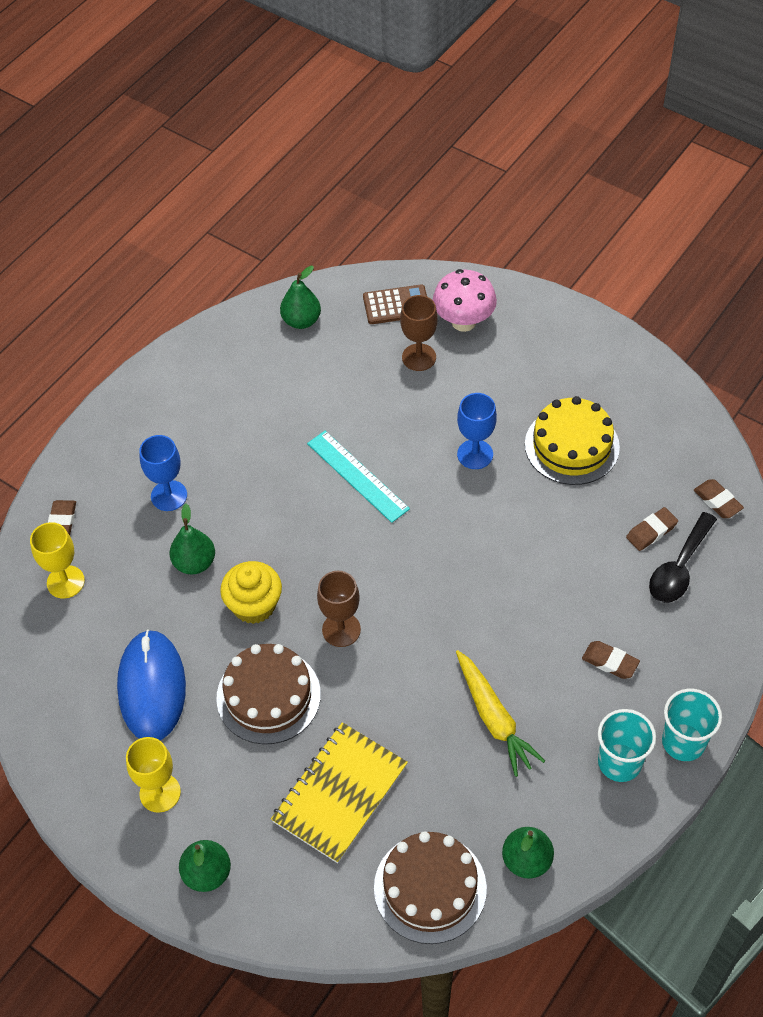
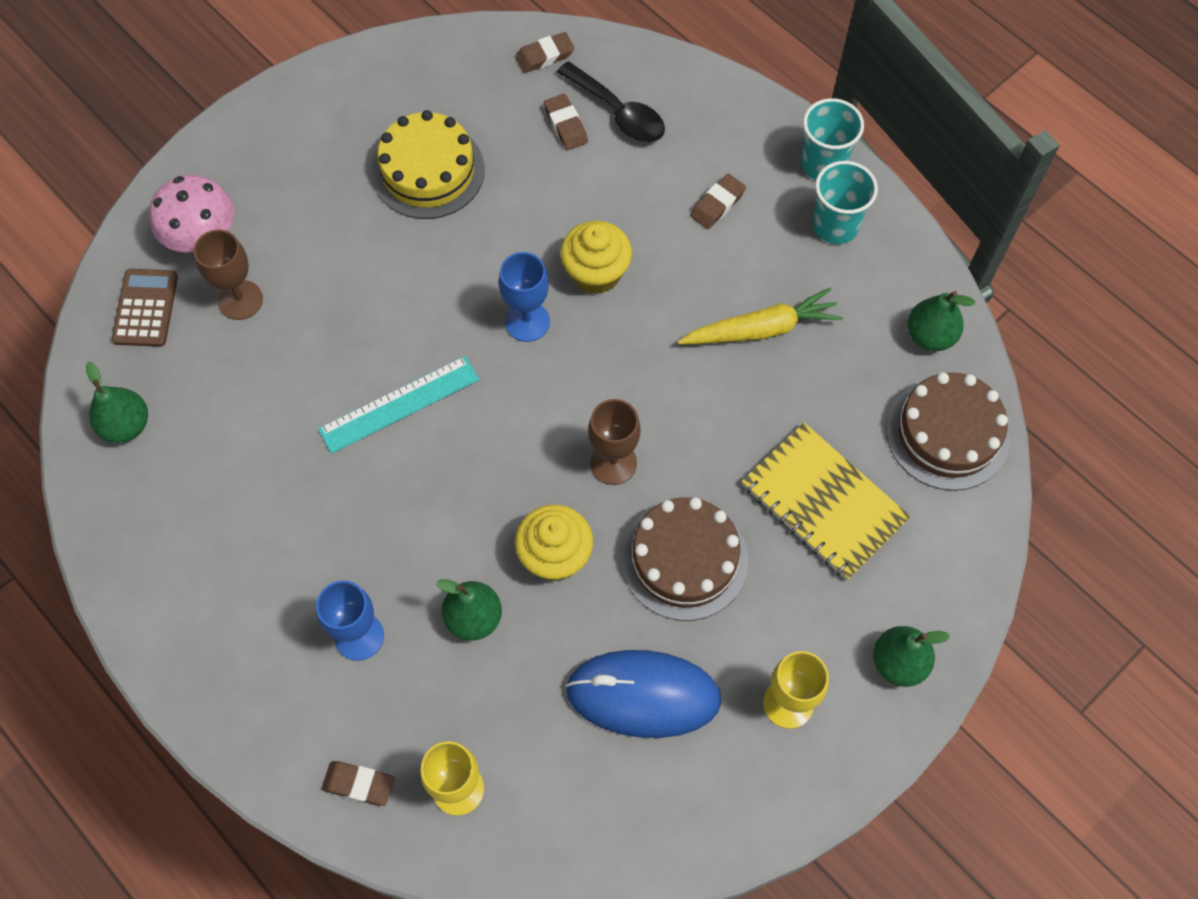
camera: 80 degrees left, 10 degrees up
blue goblet [457,393,497,469] -> blue goblet moved to [499,252,550,342]
none -> yellow cupcake [560,221,632,294]

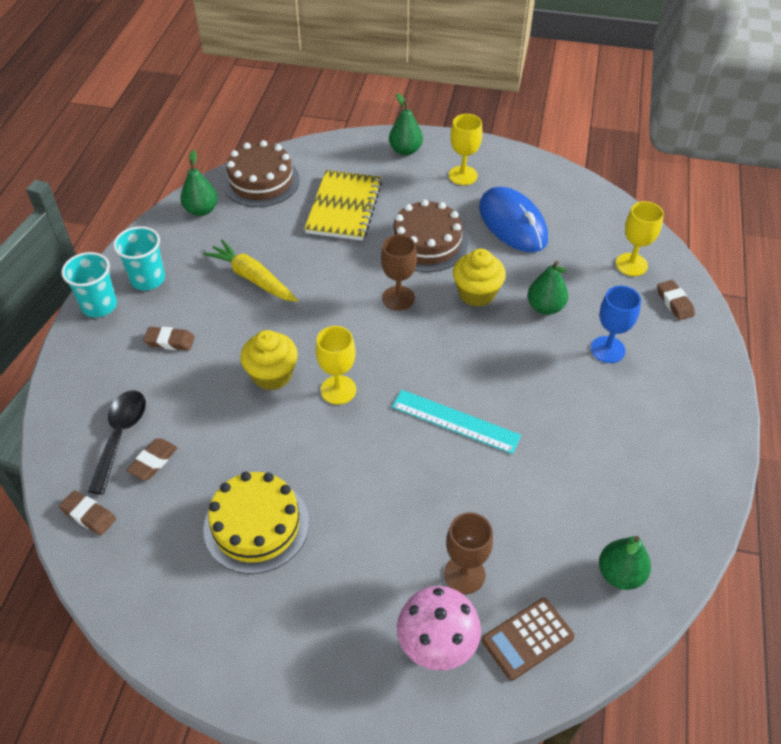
camera: 125 degrees left, 15 degrees down
blue goblet [499,252,550,342] -> yellow goblet [316,326,356,405]

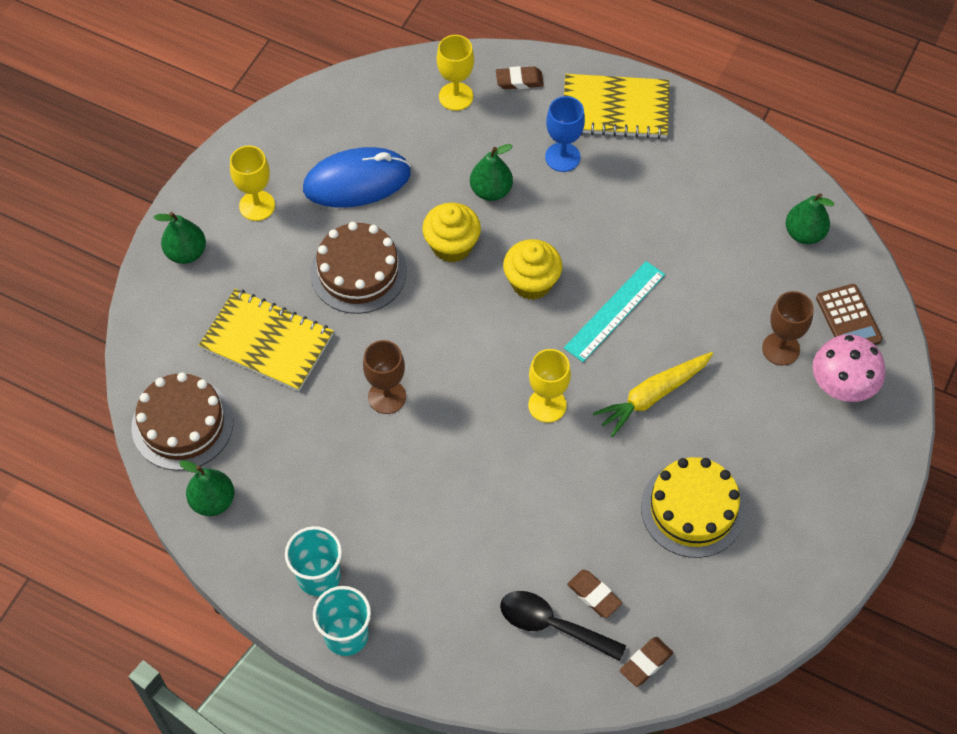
camera: 75 degrees left, 10 degrees up
brown eraser [143,327,195,351] -> none
yellow carrot [203,239,298,302] -> yellow carrot moved to [593,352,713,437]
yellow cupcake [240,330,298,390] -> yellow cupcake moved to [503,239,562,300]
brown goblet [381,234,417,311] -> brown goblet moved to [363,340,406,414]
none -> yellow notebook [564,74,669,139]

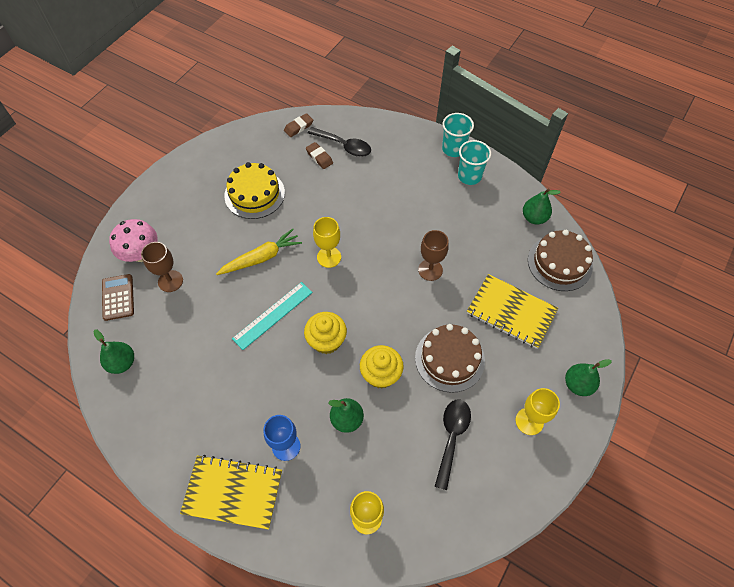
camera: 175 degrees left, 0 degrees up
blue mouse [303,147,411,208] -> black spoon [434,399,471,490]
brown eraser [496,66,544,89] -> none

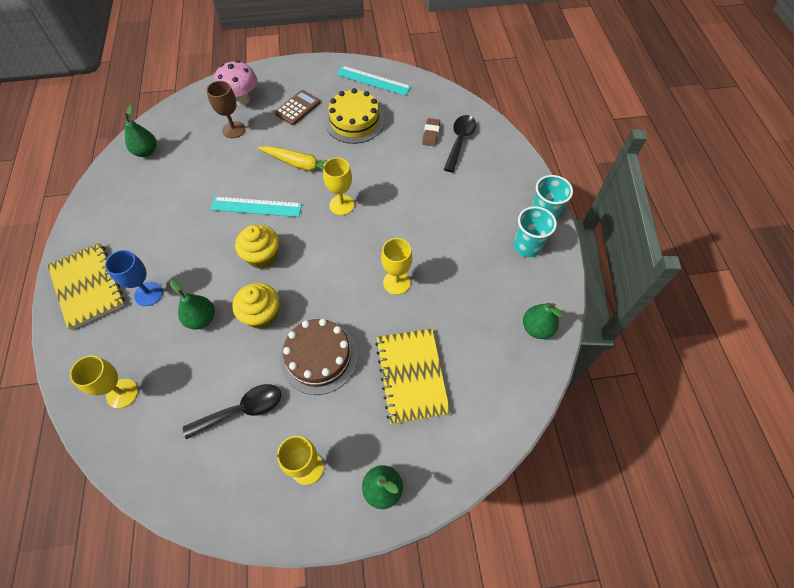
camera: 50 degrees right, 0 degrees up
brown calculator [102,274,134,321] -> brown calculator moved to [275,90,321,125]
brown eraser [284,113,313,137] -> none
black spoon [308,127,371,157] -> black spoon turned 150 degrees counterclockwise [444,115,476,172]
brown goblet [418,230,449,281] -> yellow goblet [381,238,412,295]
brown cake [528,230,593,291] -> none
none -> turquoise ruler [336,66,411,96]

